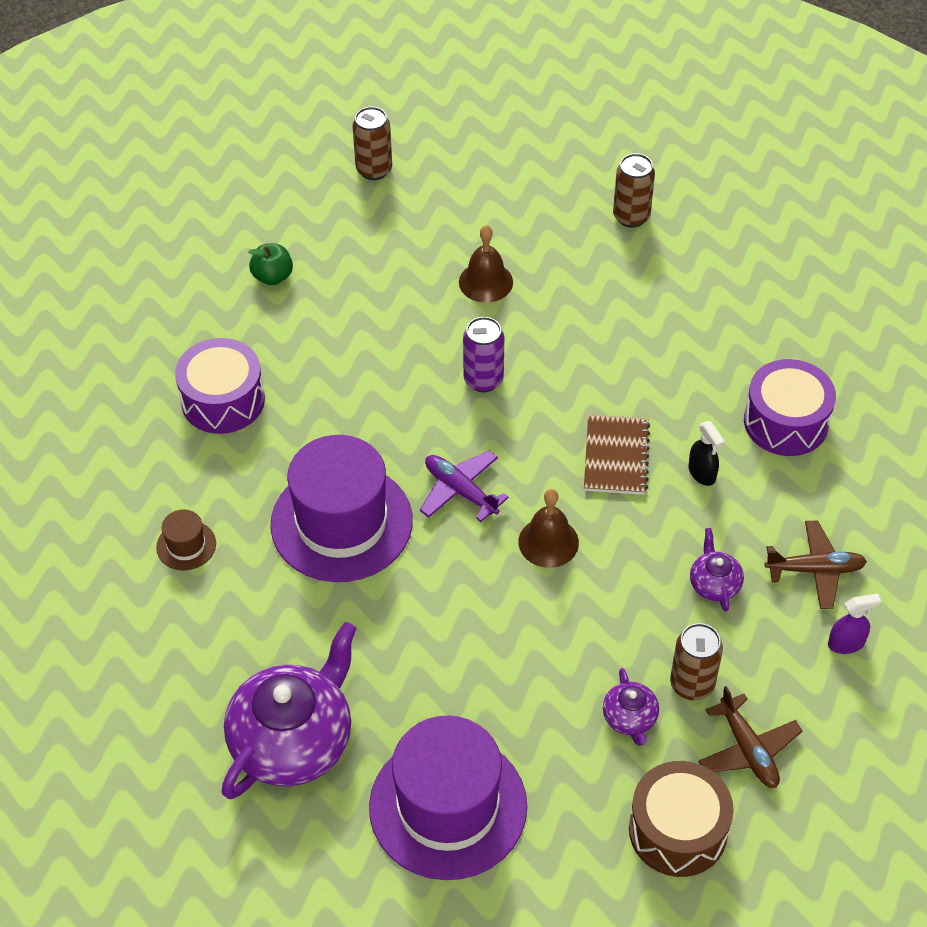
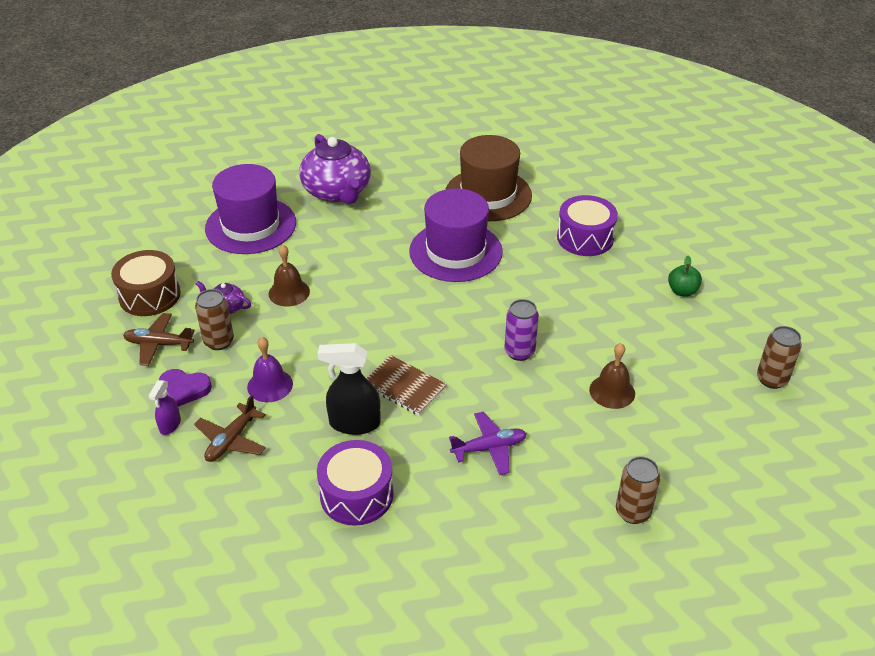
camera: 120 degrees right, 10 degrees down
brown hat [156,509,216,570] -> brown hat [445,135,532,221], size x2.40
purple plane [420,451,509,522] -> purple plane moved to [449,411,527,475]
brown bell [518,489,579,568] -> brown bell moved to [269,244,310,307]
black spray bottle [689,421,725,486] -> black spray bottle [318,343,381,435], size x1.78
purple teapot [690,528,744,612] -> purple bell [247,337,293,402]
none -> purple heart [159,369,212,406]

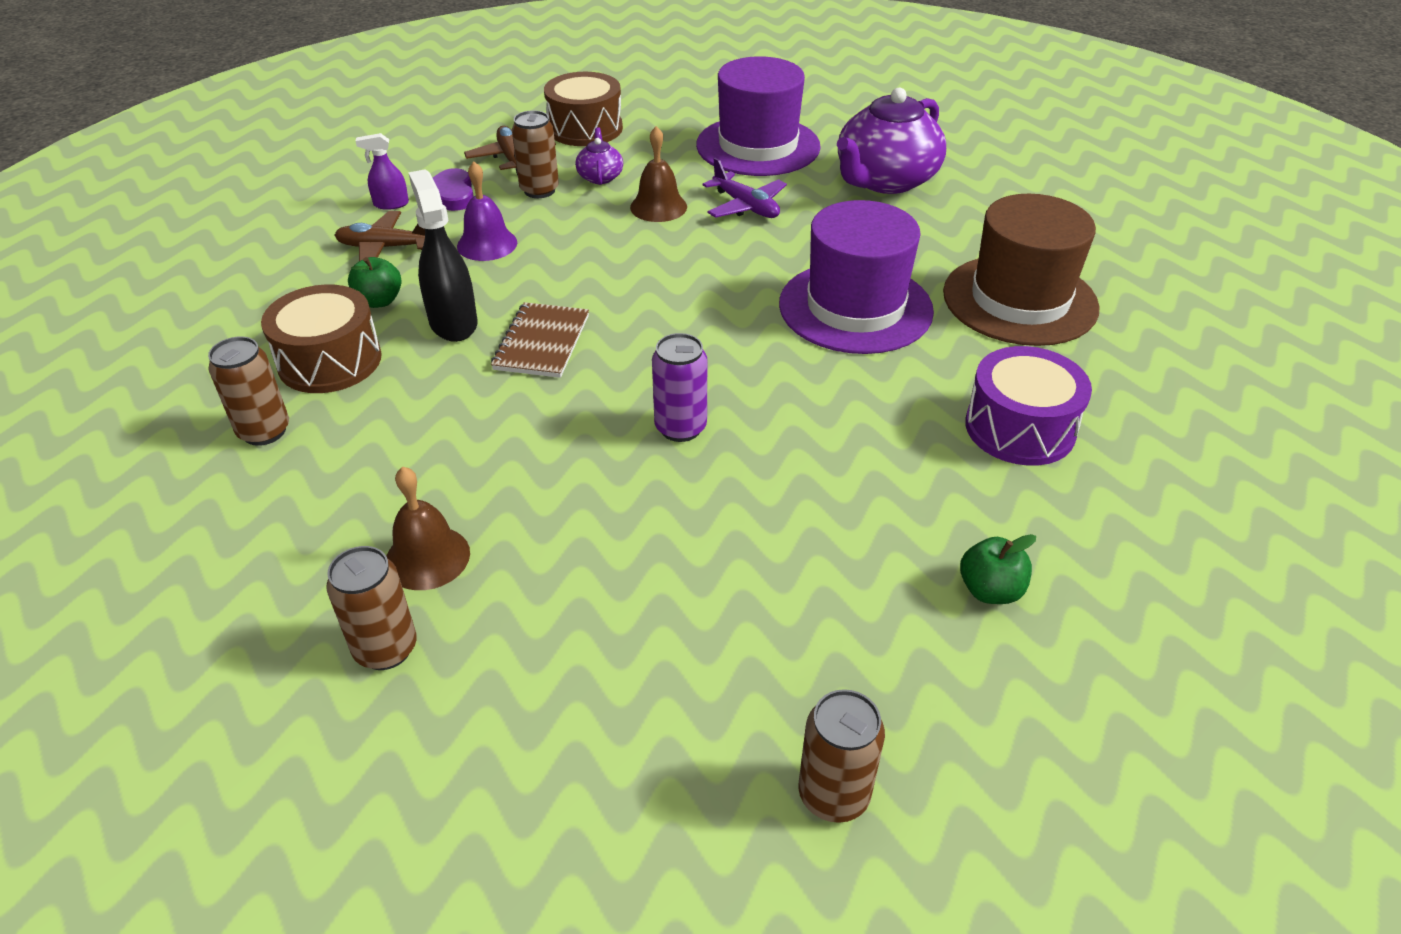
camera: 65 degrees right, 0 degrees up
purple drum [317,440,393,526] -> brown drum [261,284,382,393]
purple plane [449,411,527,475] -> purple plane moved to [702,158,787,218]
brown bell [589,343,635,409] -> brown bell moved to [387,467,470,590]
none -> brown can [208,337,289,446]
none -> green apple [348,257,402,308]

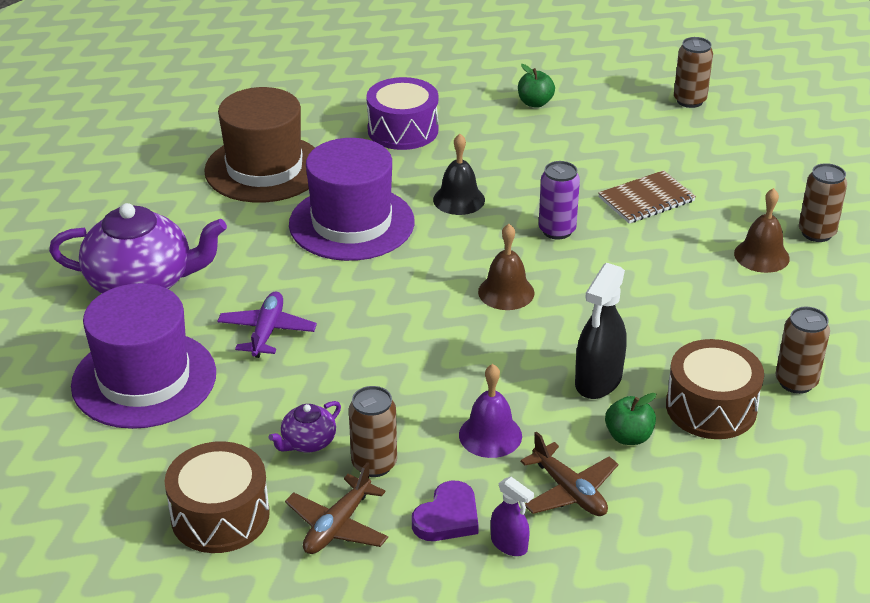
camera: 130 degrees left, 5 degrees down
brown notebook [491,302,589,378] -> brown notebook moved to [598,170,696,224]
brown bell [630,126,687,222] -> brown bell moved to [478,224,535,310]
none -> black bell [433,134,485,215]

